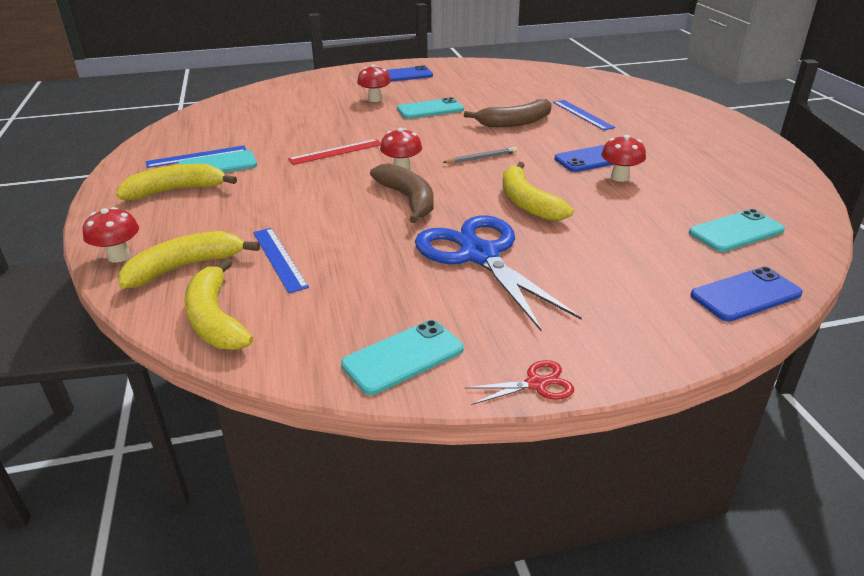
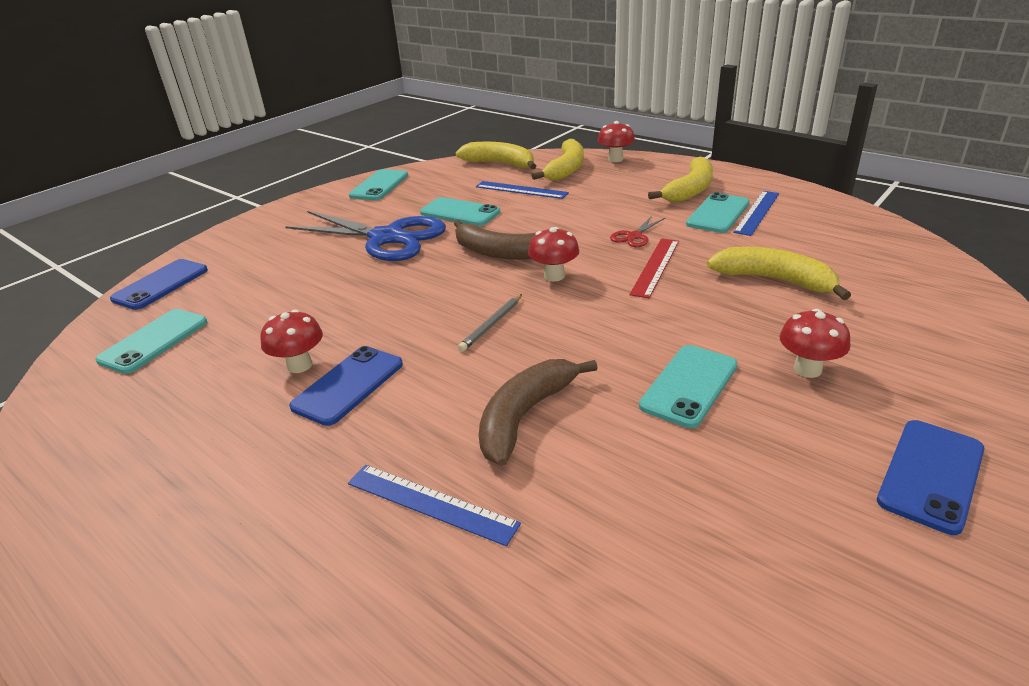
camera: 145 degrees right, 0 degrees up
red scissors [464,360,574,405] -> red scissors moved to [610,216,665,247]
yellow banana [503,162,574,221] -> yellow banana moved to [707,247,851,300]
none -> turquoise phone [420,197,500,226]

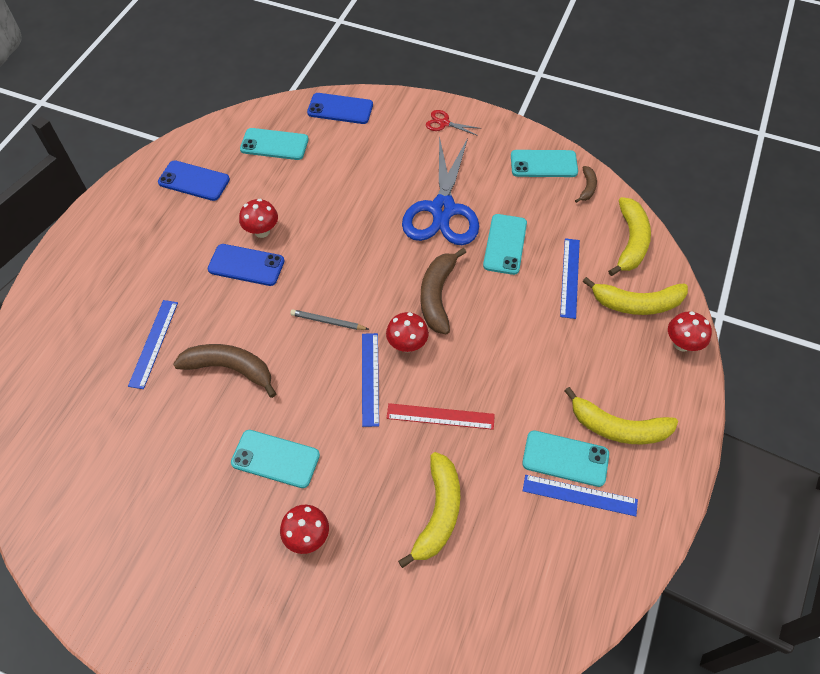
camera: 70 degrees right, 25 degrees up
red scissors [610,216,665,247] -> red scissors moved to [426,110,482,136]
blue phone [877,420,984,535] -> blue phone moved to [158,160,230,201]
none -> blue ruler [362,333,379,427]
none -> brown banana [575,166,597,203]

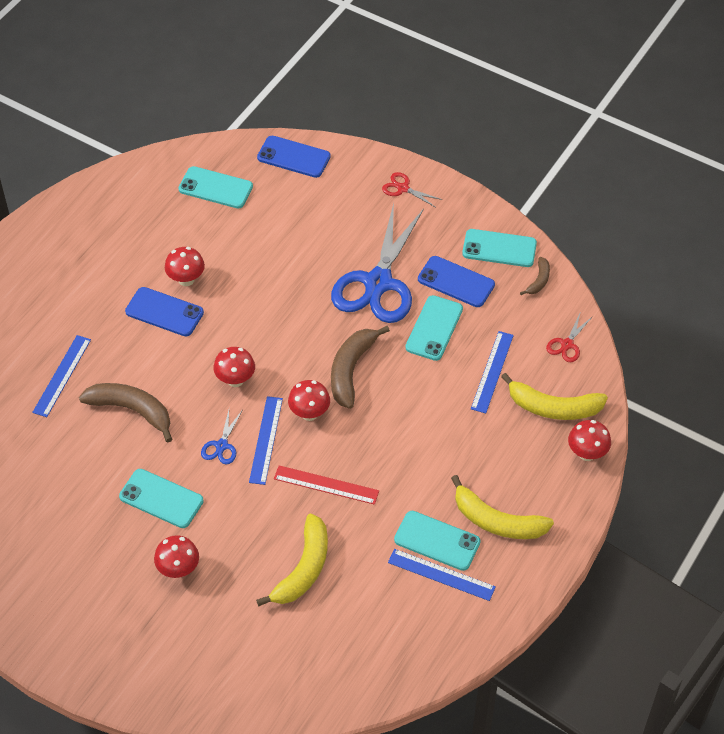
camera: 10 degrees right, 5 degrees down
blue phone [158,160,230,201] -> blue phone moved to [418,256,495,307]
grey pencil [290,309,369,330] -> red mushroom [213,347,255,387]
yellow banana [608,197,651,276] -> red scissors [546,314,593,362]
none -> blue scissors [201,410,242,464]

